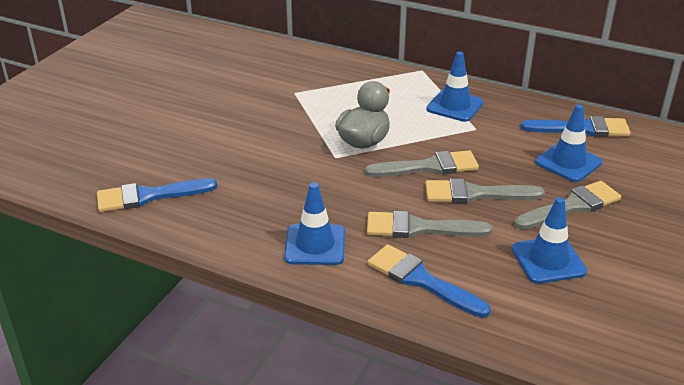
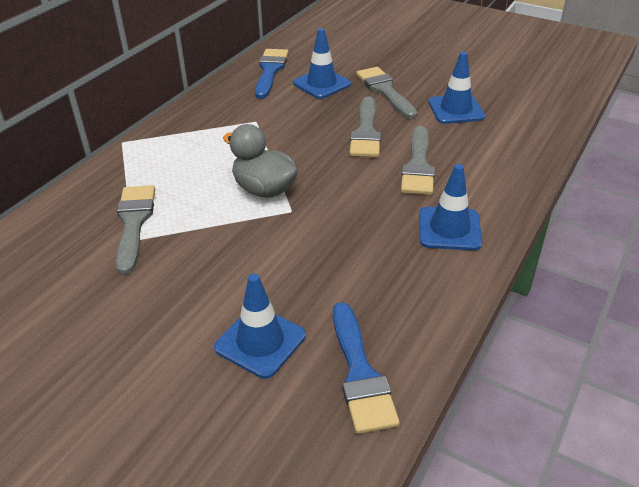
camera: 85 degrees left, 5 degrees up
grey brush [365,150,479,177] -> grey brush moved to [116,185,155,275]
blue brush [368,244,491,318] -> none
blue traffic cone [426,52,484,122] -> blue traffic cone moved to [214,274,306,379]

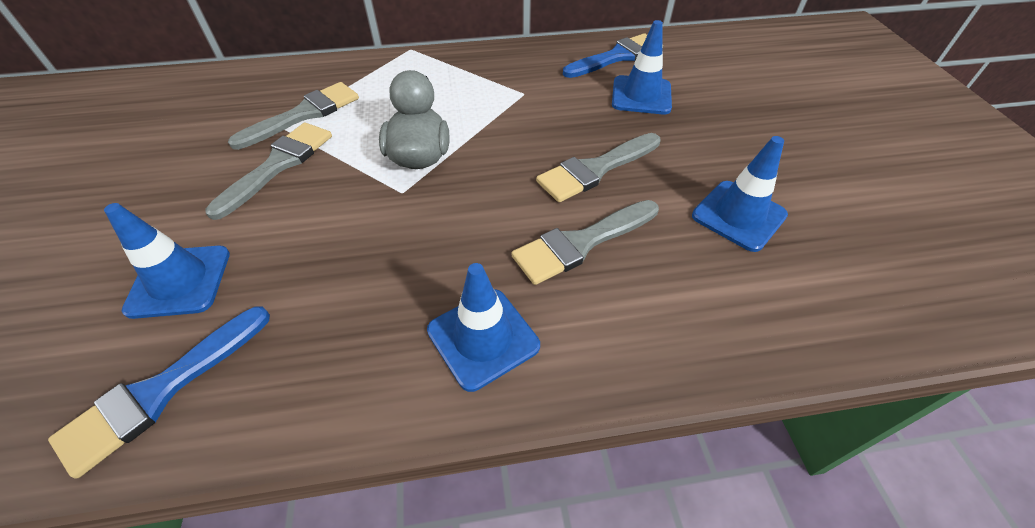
camera: 50 degrees right, 10 degrees up
grey brush [356,67,417,119] -> grey brush moved to [205,122,332,220]

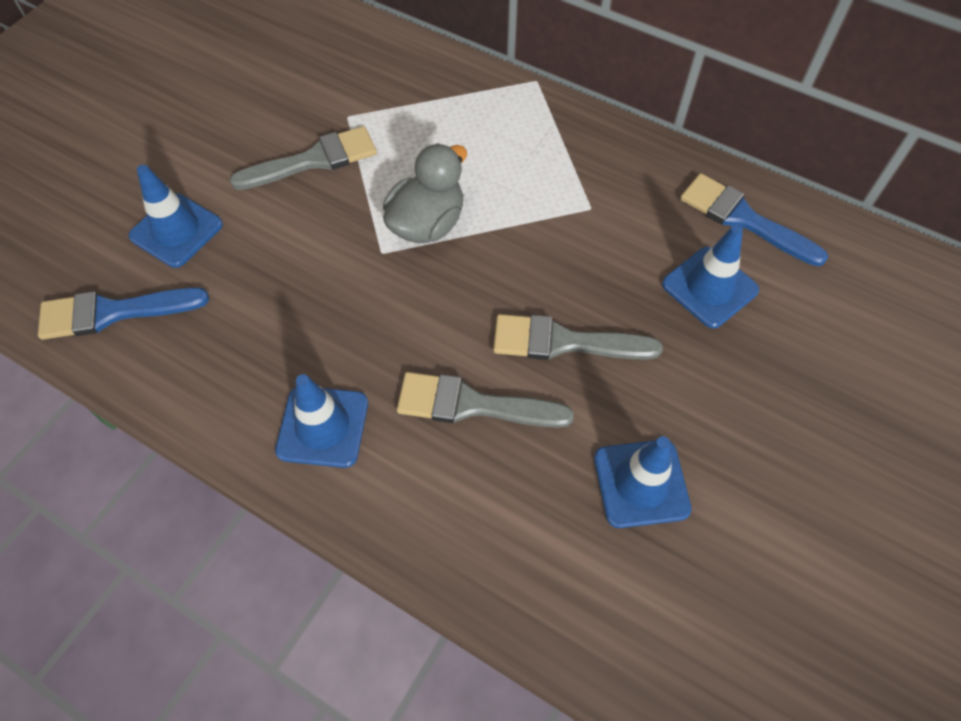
camera: 40 degrees right, 10 degrees up
grey brush [228,82,359,150] -> none
blue brush [563,33,663,78] -> blue brush turned 150 degrees counterclockwise [680,173,828,266]

